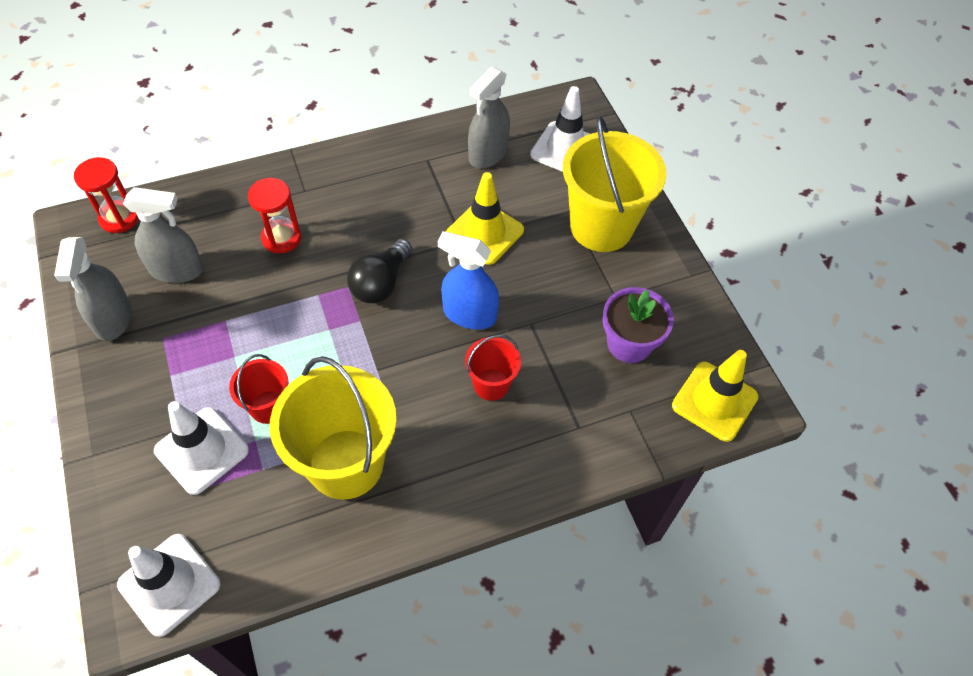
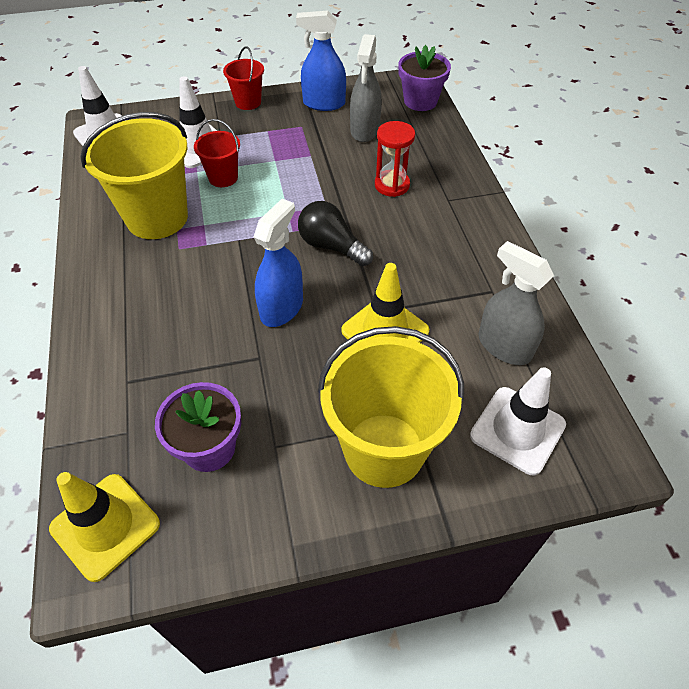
camera: 100 degrees right, 5 degrees down
grey spray bottle [54,237,132,341] -> blue spray bottle [296,10,346,111]
red hourglass [74,157,139,233] -> purple flower pot [398,45,451,111]
red bucket [465,335,521,401] -> red bucket moved to [223,46,264,110]

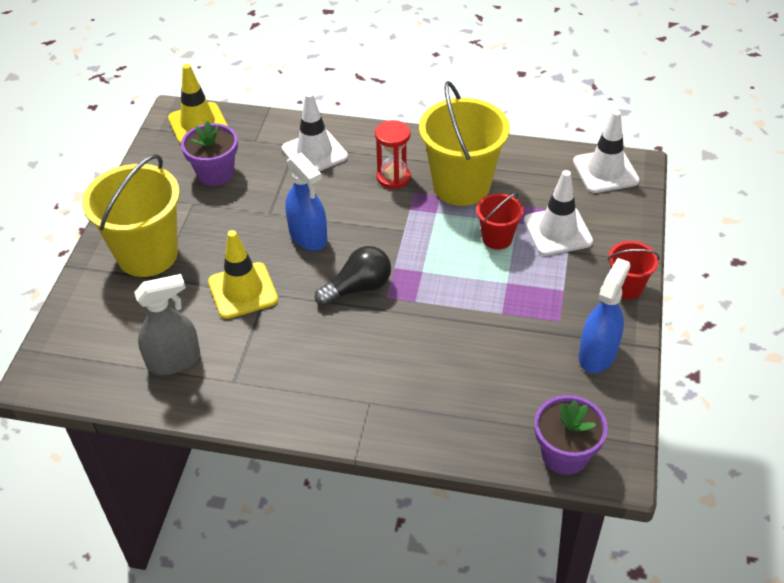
camera: 115 degrees right, 5 degrees down
grey spray bottle [350,34,382,142] -> none
red hourglass [375,121,415,197] -> red hourglass moved to [375,120,411,189]
white traffic cone [470,367,566,475] -> white traffic cone moved to [282,92,348,171]

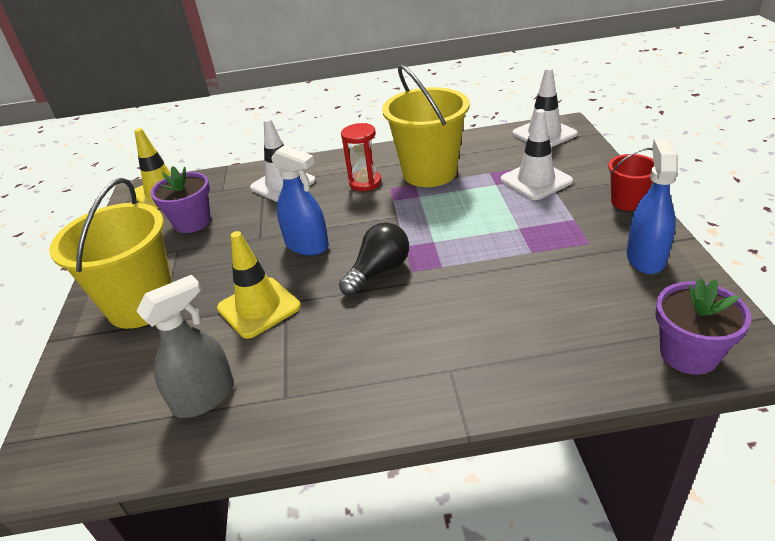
camera: 15 degrees left, 10 degrees down
red bucket [476,193,523,250] -> none

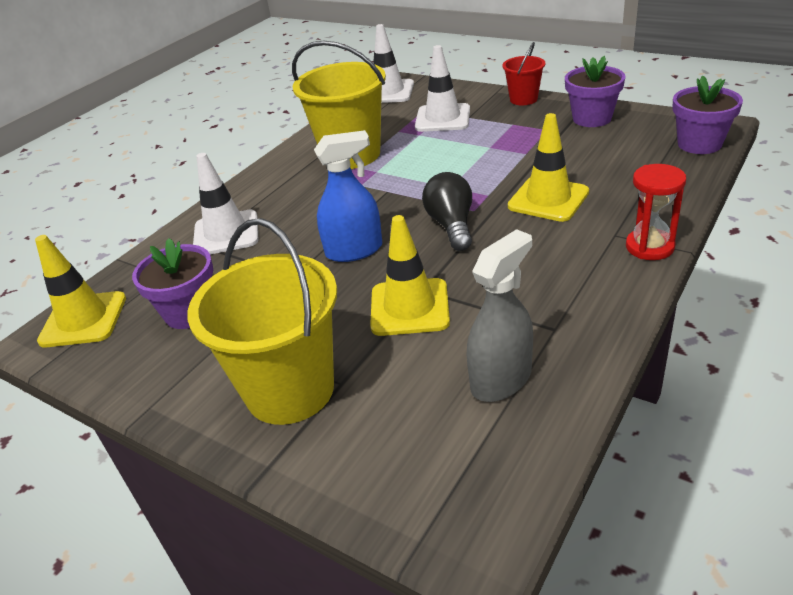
camera: 50 degrees left, 0 degrees up
grey spray bottle [137,275,234,418] -> grey spray bottle turned 45 degrees clockwise [467,229,533,402]
red hourglass [341,123,381,191] -> red hourglass moved to [626,164,686,260]
blue spray bottle [627,139,678,274] -> purple flower pot [565,56,626,127]
none -> yellow traffic cone [508,113,589,222]

